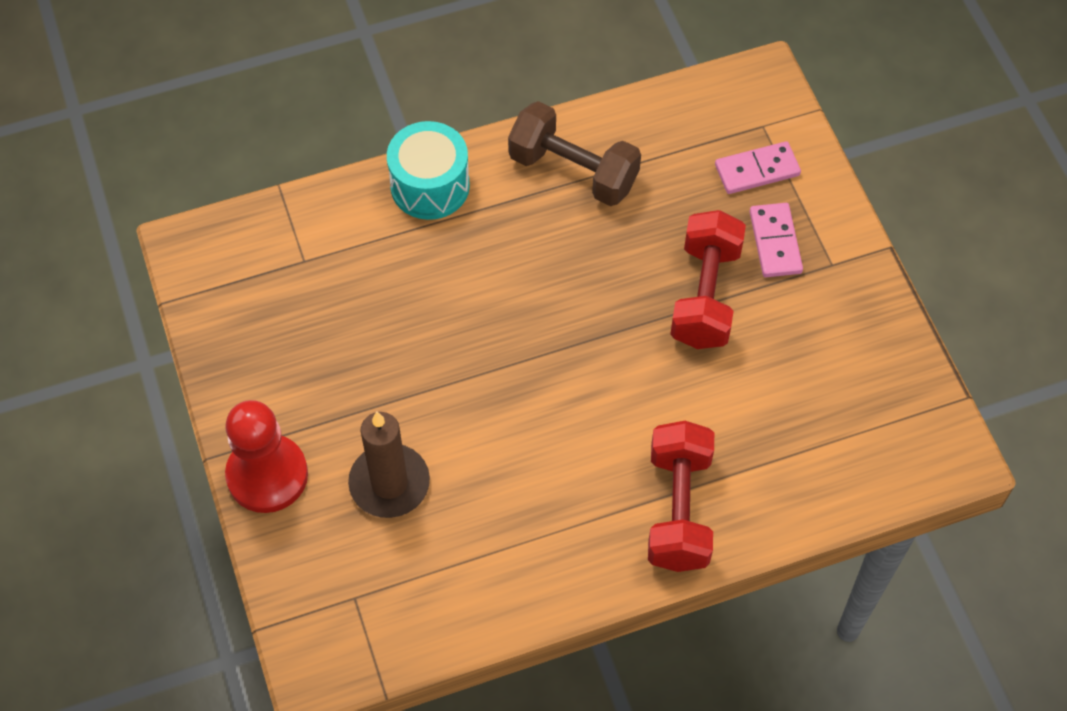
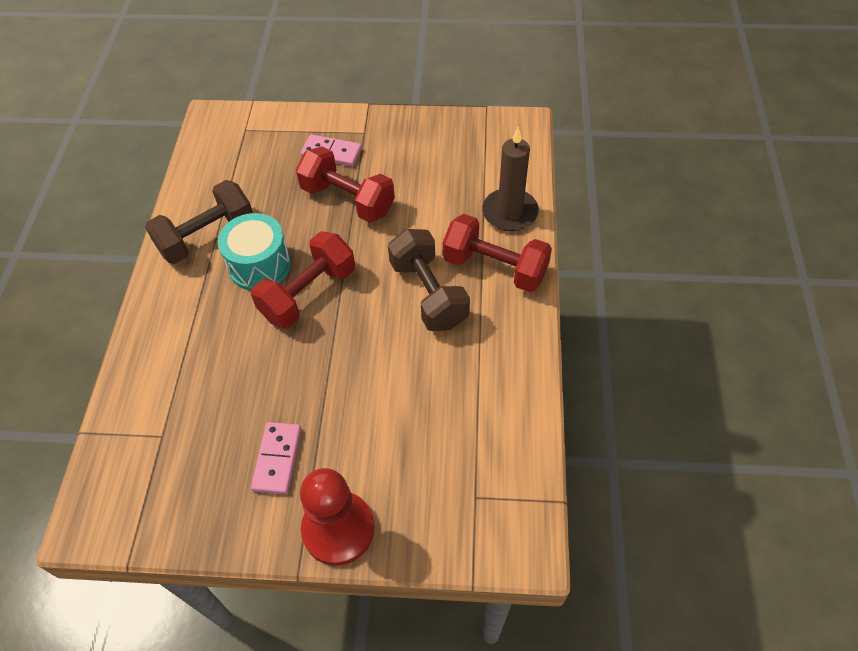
camera: 65 degrees left, 5 degrees down
brown candle [348,412,430,518] -> brown candle moved to [482,127,539,231]
turquoise drum [387,121,470,220] -> turquoise drum moved to [218,213,291,290]
pink domino [715,141,801,194] -> pink domino moved to [251,422,301,494]
none -> red dumbbell [251,231,355,328]
none -> brown dumbbell [388,229,470,331]

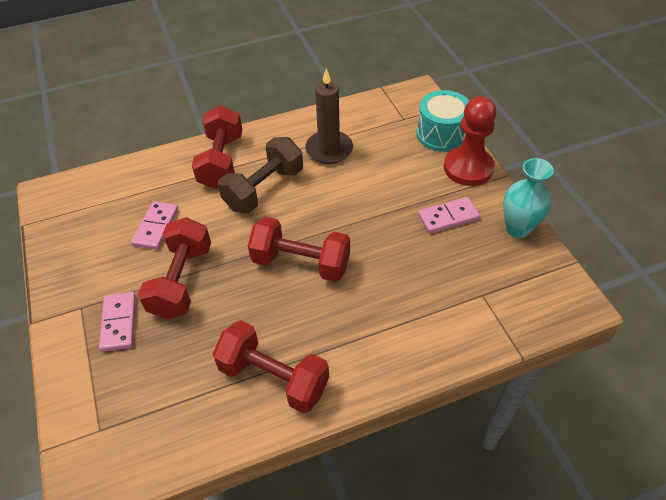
camera: 115 degrees left, 5 degrees down
brown dumbbell [145,180,253,264] -> red dumbbell [213,320,329,414]
turquoise drum [218,213,291,290] -> turquoise drum moved to [417,90,469,152]
brown candle [482,127,539,231] -> brown candle moved to [305,69,353,164]
none -> pink domino [131,201,178,250]
none -> turquoise vase [503,158,554,238]

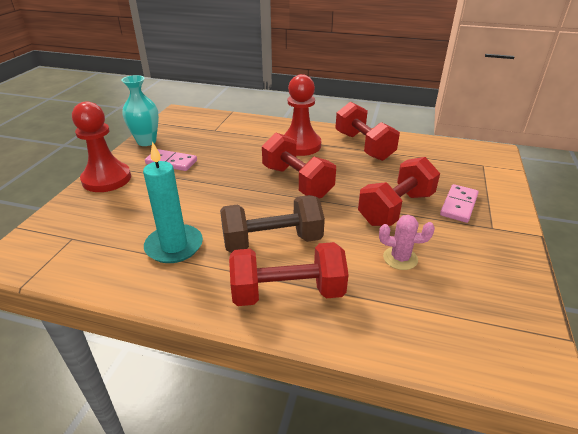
camera: 145 degrees left, 15 degrees down
pink domino [131,201,178,250] -> pink cactus [379,215,435,270]
red dumbbell [192,106,242,189] -> red dumbbell turned 45 degrees clockwise [229,242,349,306]
brown candle [305,69,353,164] -> turquoise candle [143,142,203,263]
turquoise drum [417,90,469,152] -> none
none -> red pawn [284,74,321,156]

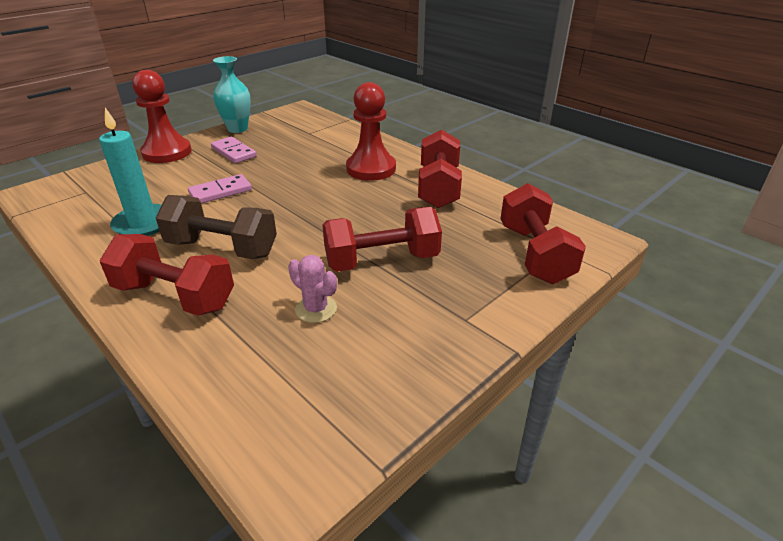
camera: 30 degrees right, 0 degrees up
red dumbbell [262,133,336,198] -> red dumbbell moved to [500,183,586,284]
pink domino [440,184,479,223] -> pink domino moved to [188,174,252,204]

